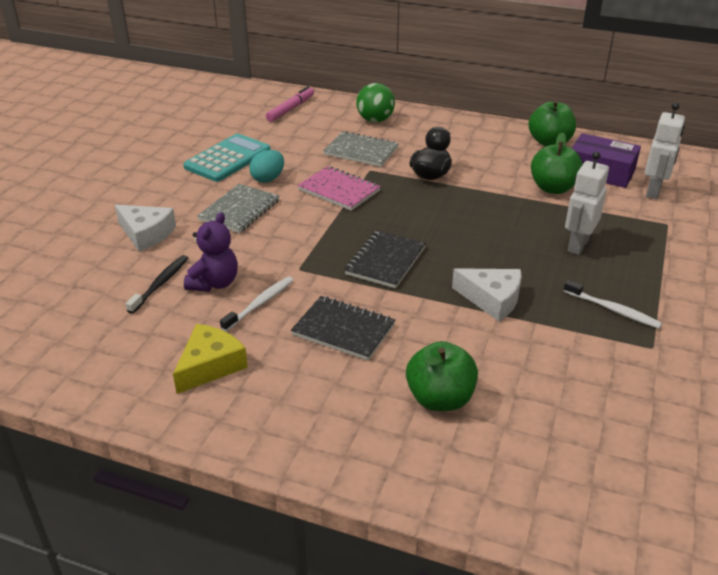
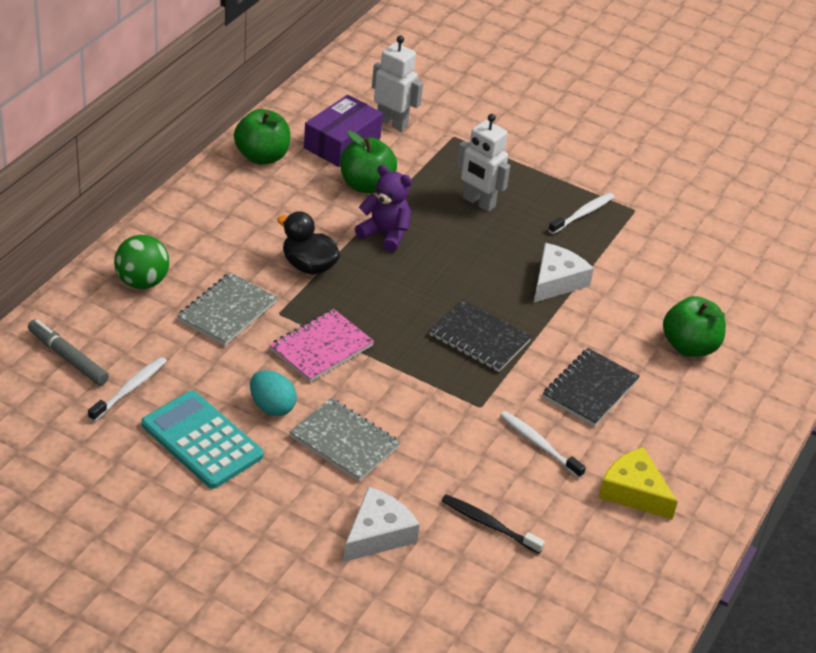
camera: 85 degrees left, 5 degrees up
purple teddy bear [184,212,238,292] -> purple teddy bear moved to [355,165,412,252]
pink marker [266,86,314,122] -> grey marker [28,319,109,385]
none -> white toothbrush [88,357,167,422]

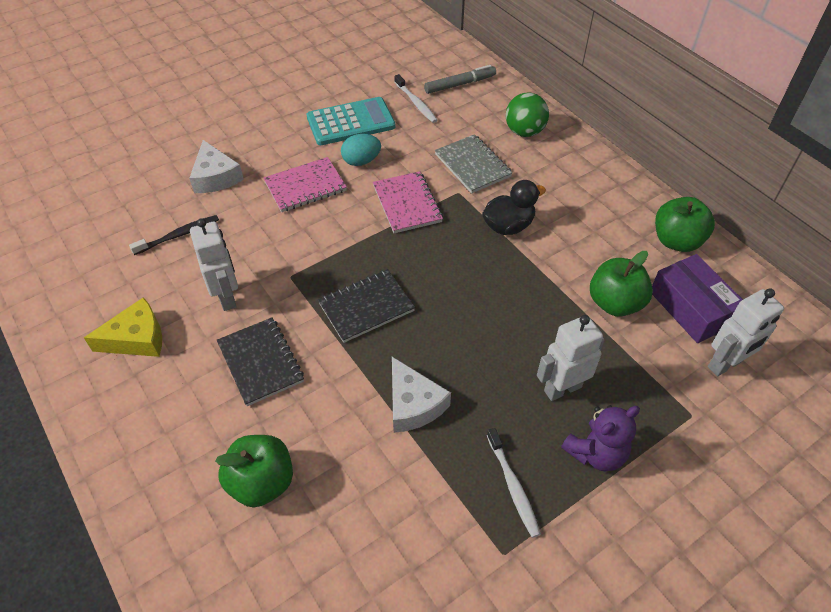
camera: 120 degrees right, 10 degrees up
grey notebook [289,398,400,482] -> pink notebook [264,157,347,212]
purple teddy bear [355,165,412,252] -> purple teddy bear moved to [561,405,640,471]
white toothbrush [500,411,586,478] -> white robot [190,218,238,311]

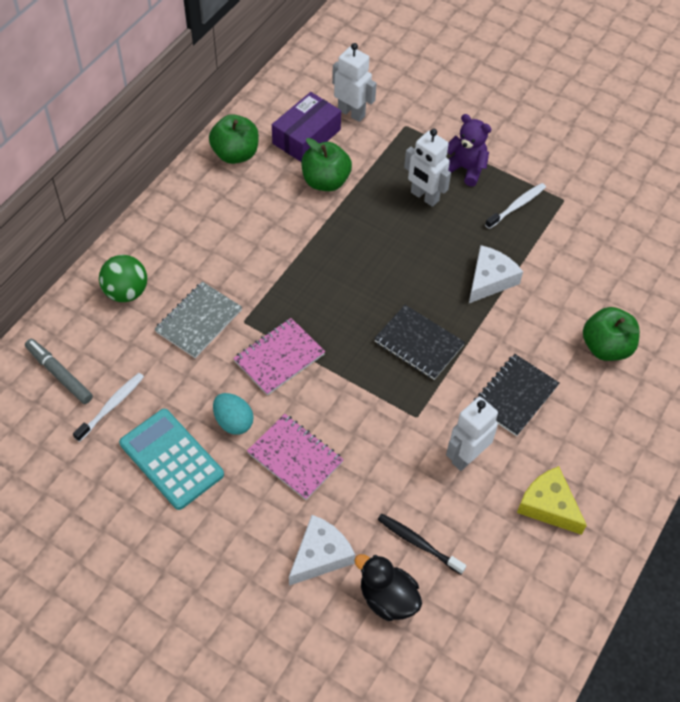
camera: 115 degrees left, 5 degrees up
black duck [482,180,546,235] -> black duck moved to [354,554,422,621]

